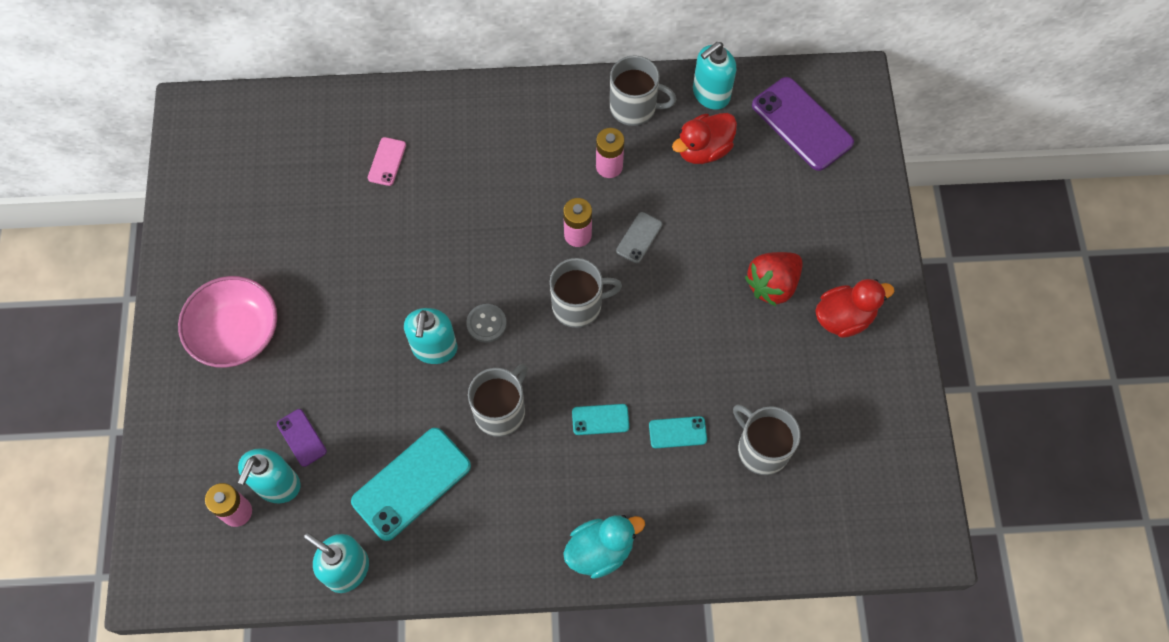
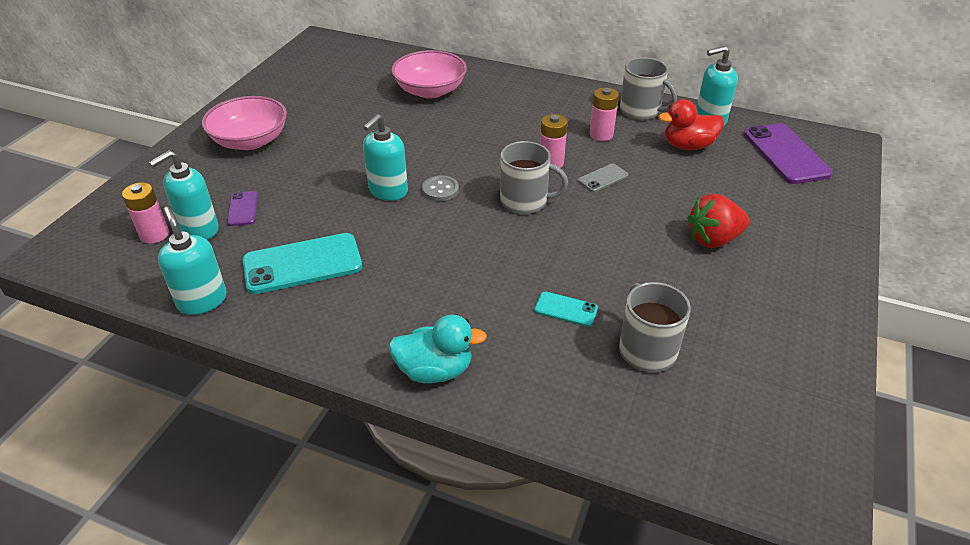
camera: 25 degrees right, 25 degrees down
pink phone [368,137,406,186] -> pink bowl [391,50,467,99]
grey mug [468,364,528,437] -> none
turquoise phone [572,404,629,435] -> none
red duck [815,279,894,338] -> none

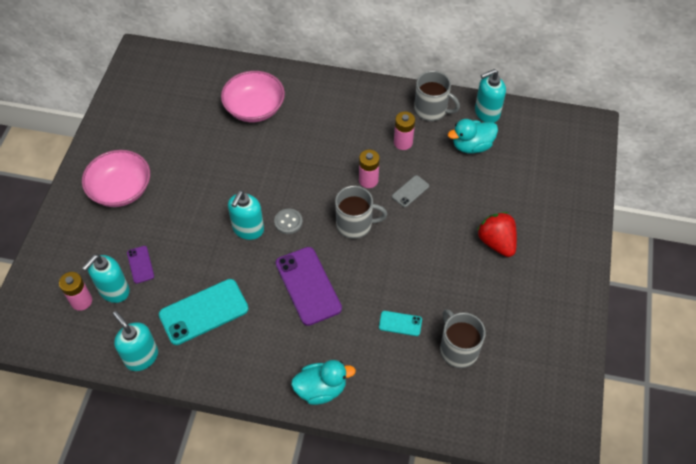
camera: 10 degrees left, 15 degrees up
red duck [658,99,724,150] -> turquoise duck [448,119,498,153]
red strawberry [687,194,750,248] -> red strawberry turned 90 degrees clockwise [477,212,517,257]
purple phone [744,123,833,184] -> purple phone moved to [276,247,342,326]

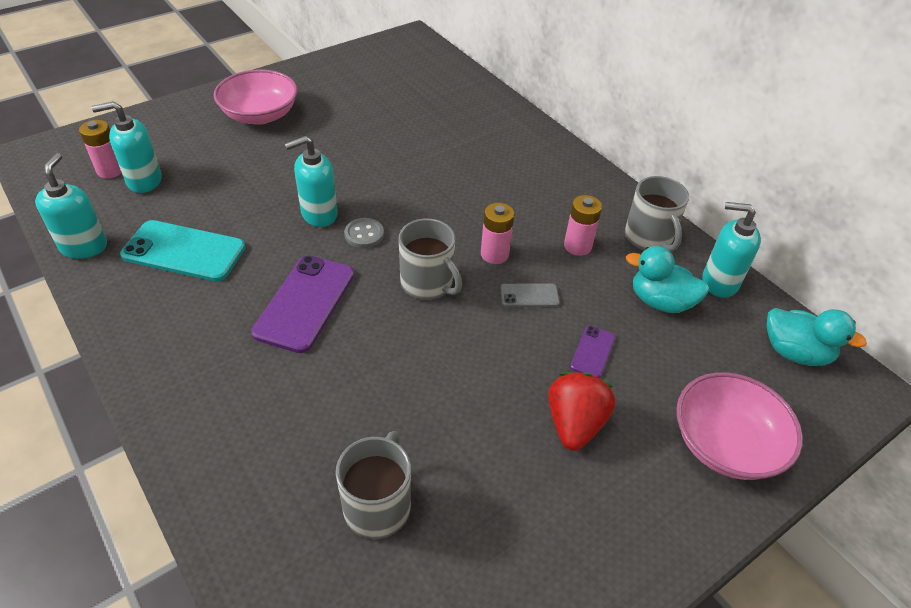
camera: 40 degrees right, 10 degrees down
purple phone [127,246,154,284] -> purple phone moved to [570,326,615,378]
pink bowl [221,71,285,122] -> pink bowl moved to [676,372,803,480]
turquoise duck [291,360,356,405] -> turquoise duck moved to [766,308,867,366]
turquoise phone [379,311,422,336] -> none

